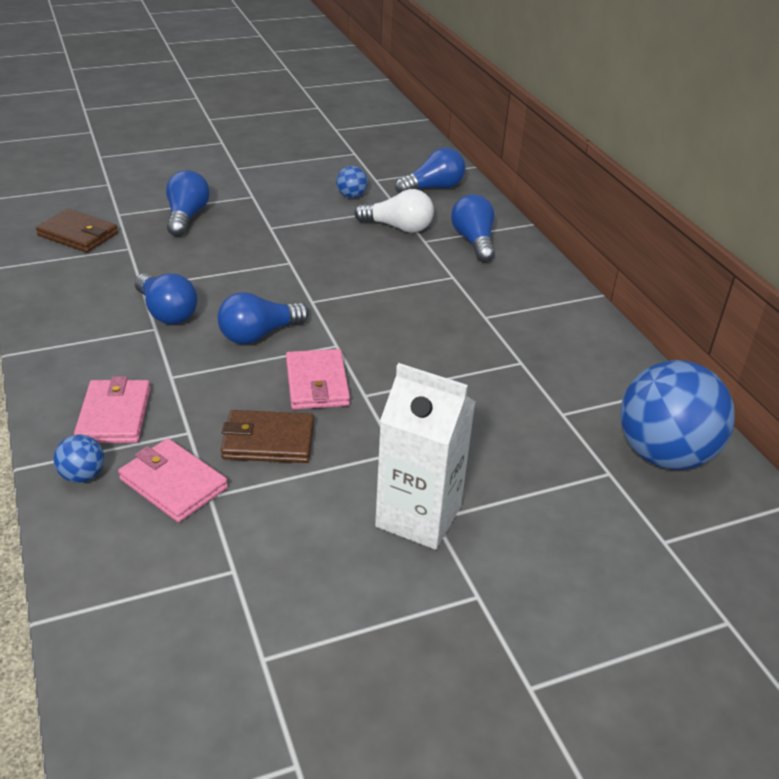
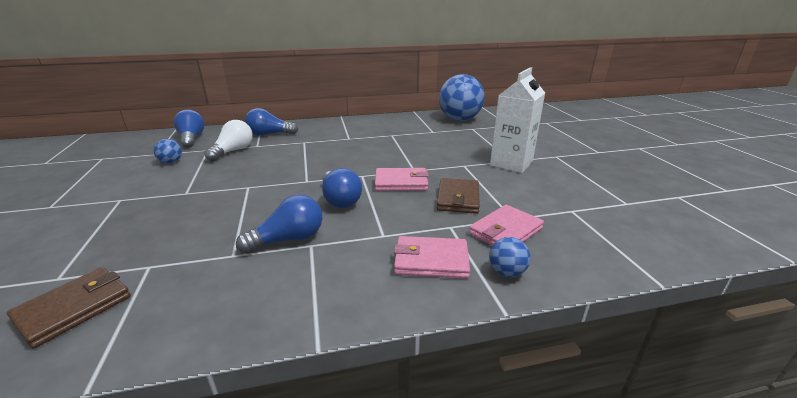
camera: 80 degrees left, 10 degrees down
blue light bulb [166,170,210,237] -> none

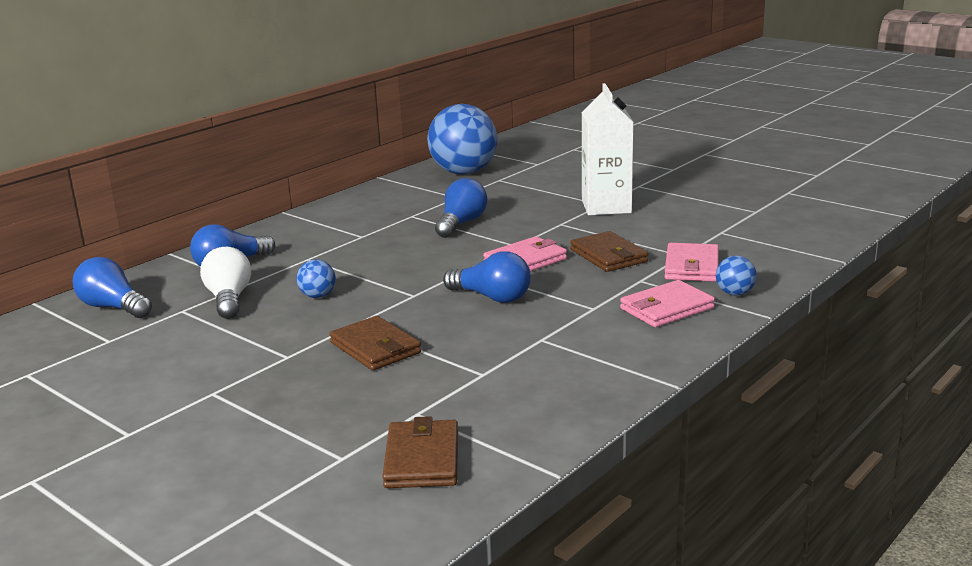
camera: 35 degrees left, 5 degrees down
blue ball [153,139,182,164] -> blue ball moved to [297,259,336,298]
blue light bulb [236,195,322,253] -> blue light bulb moved to [435,178,487,238]
none -> brown wallet [330,316,421,371]

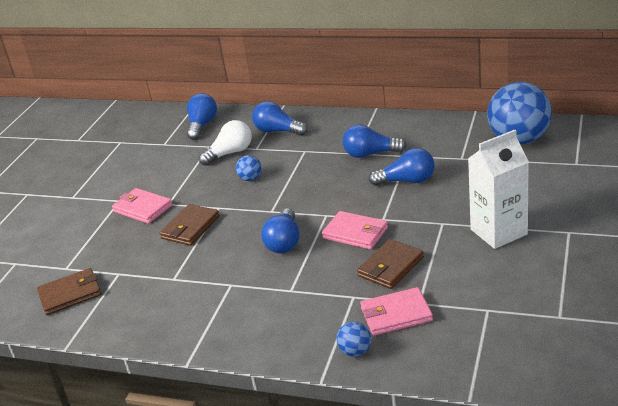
camera: 70 degrees right, 10 degrees up
pink wallet [620,280,715,327] -> pink wallet moved to [112,188,172,224]
none -> blue light bulb [343,124,407,158]

